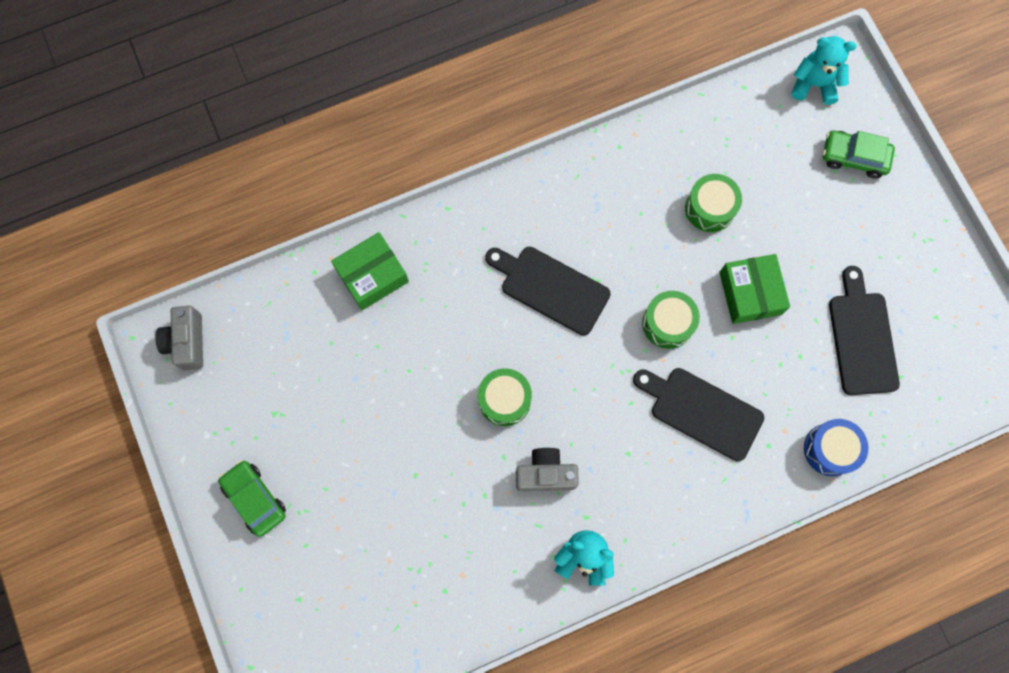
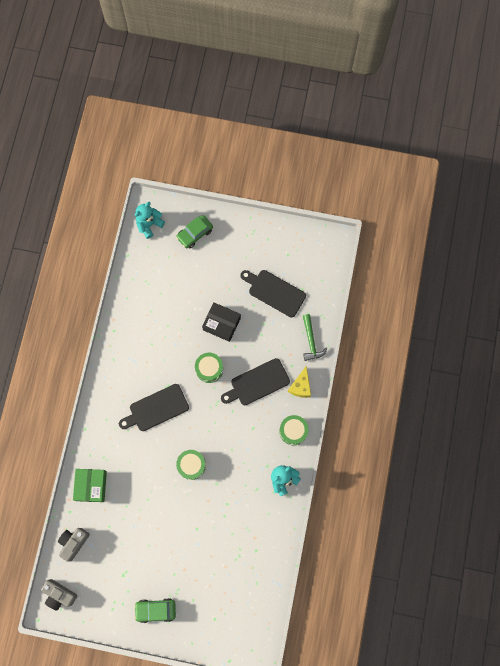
camera: 55 degrees left, 0 degrees up
grey camera [516,448,579,491] -> grey camera moved to [58,528,90,562]
green drum [685,174,742,232] -> green drum moved to [279,415,309,445]
green box [719,254,790,324] -> black box [202,302,241,342]
blue drum [804,419,869,476] -> green hammer [303,314,328,361]
none -> yellow cheese [288,366,311,398]

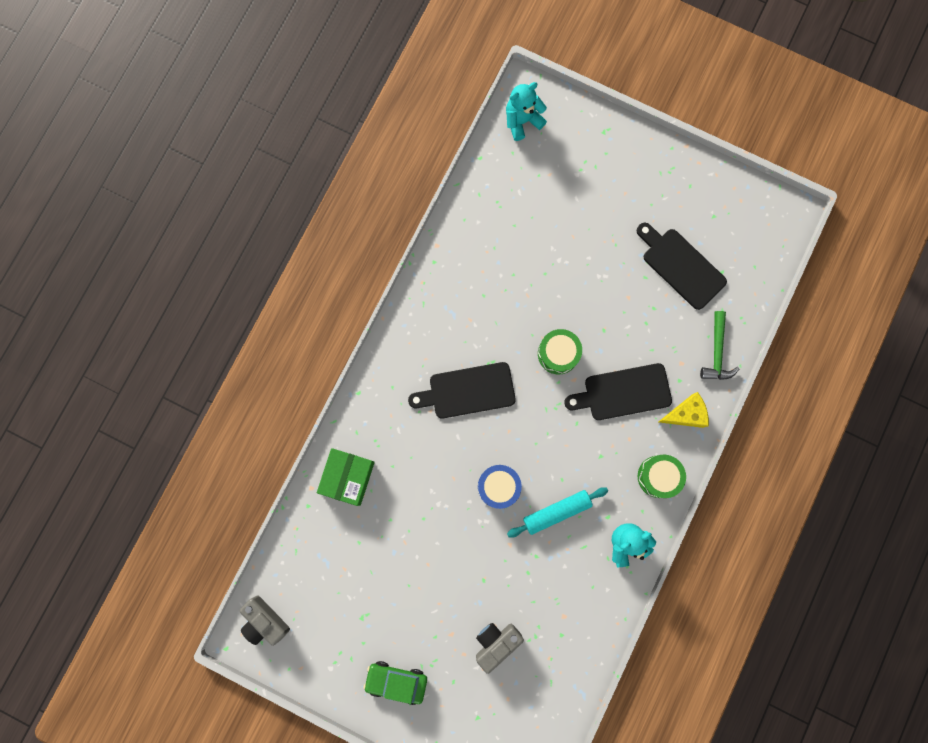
camera: 15 degrees right, 5 degrees up
grey camera [58,528,90,562] -> grey camera moved to [476,623,524,674]
green car [176,215,213,248] -> none
green drum [176,450,206,480] -> blue drum [478,465,522,509]
black box [202,302,241,342] -> none
yellow cheese [288,366,311,398] -> yellow cheese turned 135 degrees counterclockwise [659,392,709,428]
none -> turquoise rolling pin [507,487,608,538]

